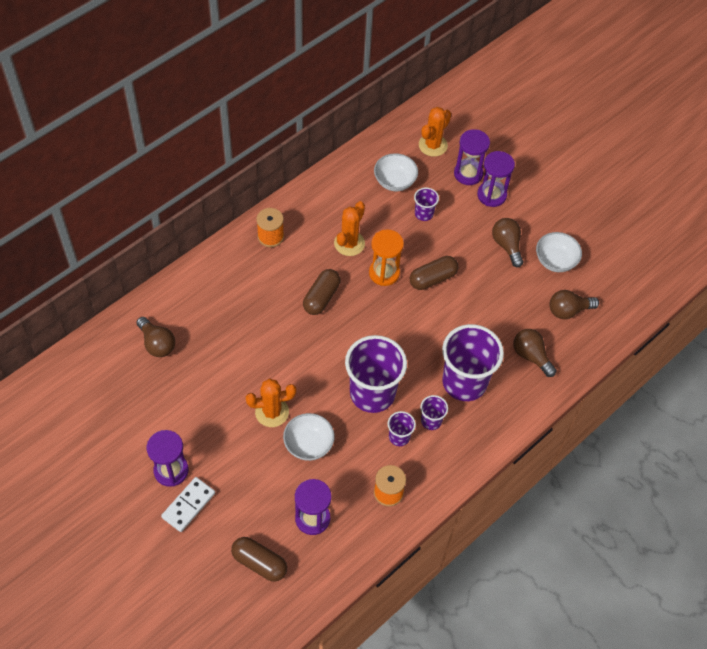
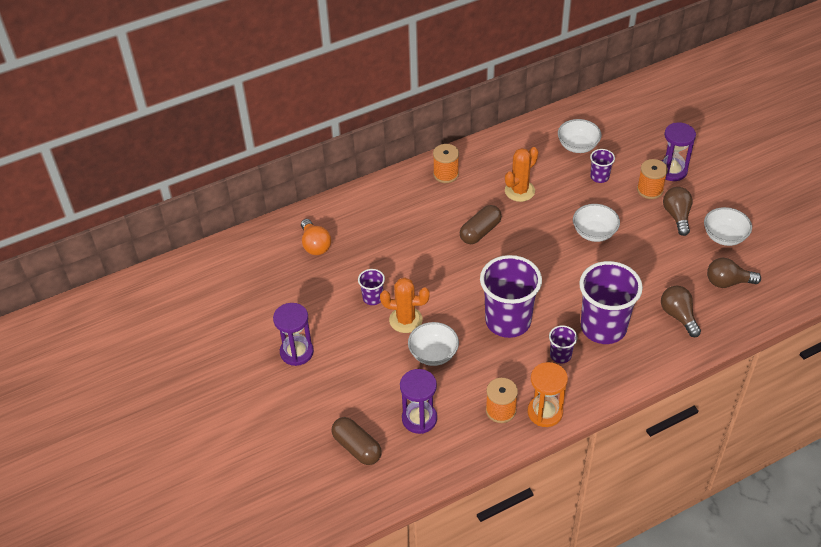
camera: 20 degrees right, 10 degrees down
brown light bulb [137,317,175,357] -> orange light bulb [301,219,331,255]
white domino [161,477,215,532] -> none
orange hourglass [369,230,404,286] -> orange hourglass moved to [528,362,568,427]
purple cup [388,411,416,446] -> purple cup moved to [358,269,385,305]
brown capsule [410,256,458,290] -> white bowl [573,204,620,242]
orange cactus [419,107,451,157] -> none
purple hourglass [454,129,490,185] -> none
none -> orange spool [637,159,668,199]

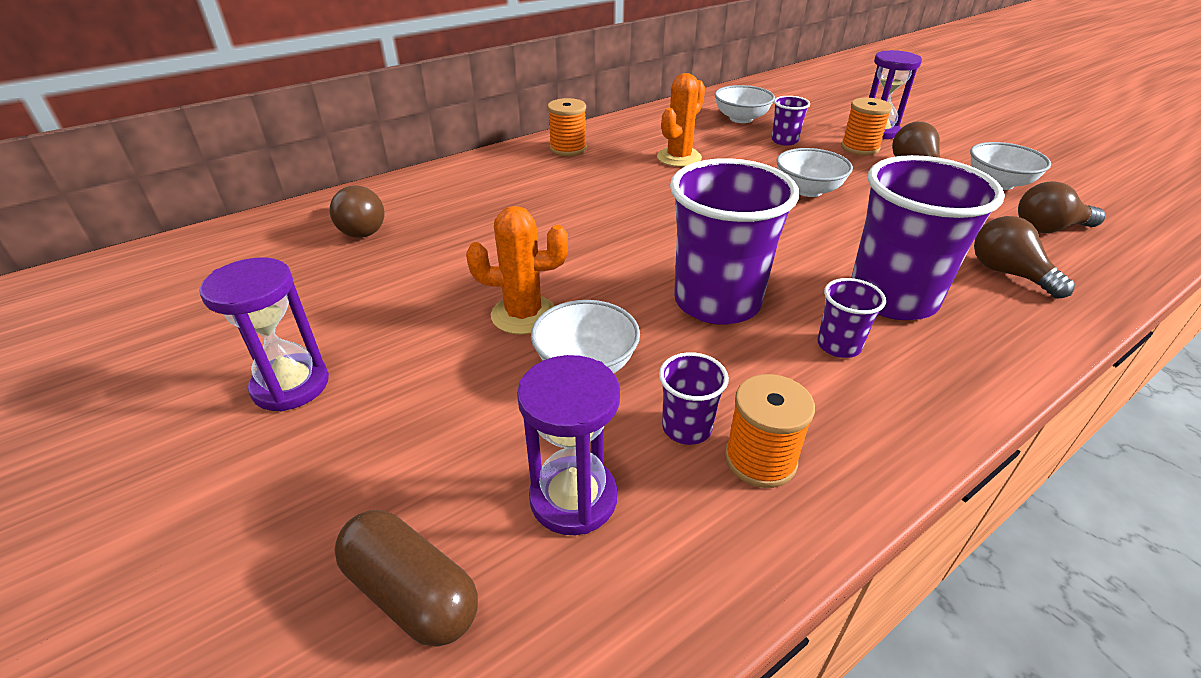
camera: 10 degrees left, 10 degrees down
orange light bulb [301,219,331,255] -> brown light bulb [330,185,385,238]
purple cup [358,269,385,305] -> purple cup moved to [659,352,729,445]
brown capsule [460,205,502,244] -> none
orange hourglass [528,362,568,427] -> none

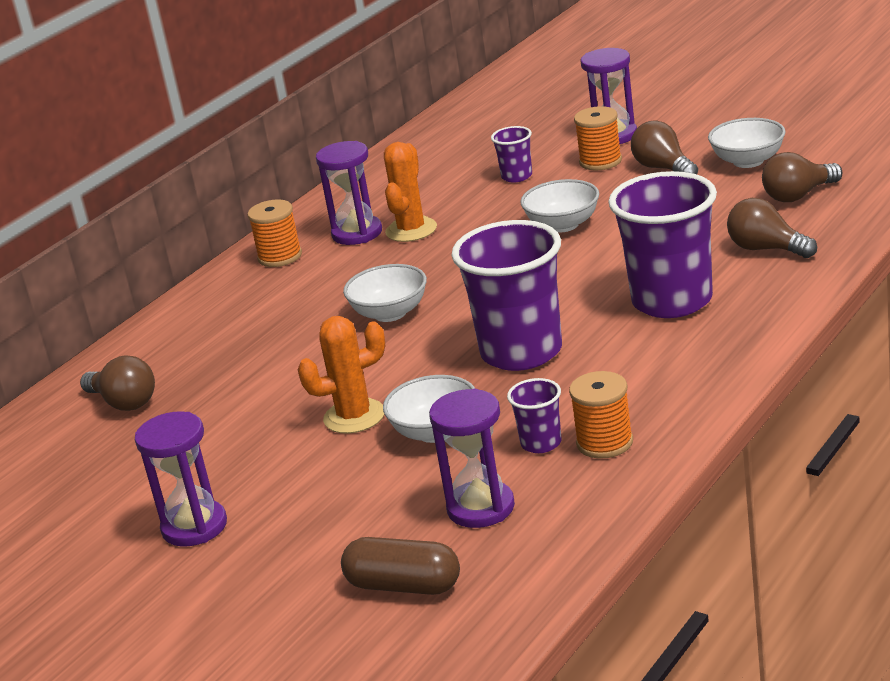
camera: 15 degrees left, 10 degrees down
white bowl [715,85,775,123] -> white bowl moved to [343,264,427,322]
purple cup [818,278,886,358] -> none
none -> purple hourglass [316,141,382,245]

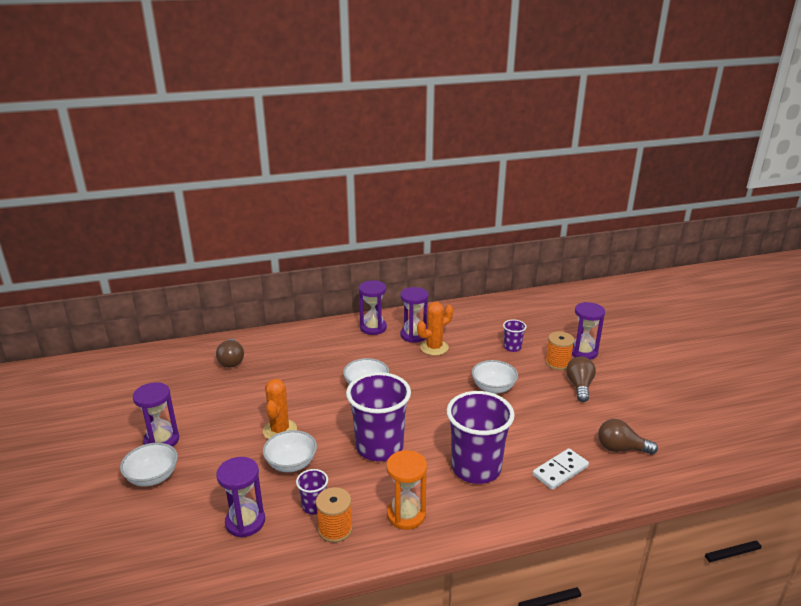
camera: 35 degrees right, 0 degrees up
orange spool [248,200,302,267] -> purple hourglass [359,280,387,335]
orange cactus [298,316,385,434] -> orange cactus turned 75 degrees clockwise [263,378,297,439]
brown capsule [341,537,460,595] -> none
white bowl [708,118,786,168] -> white bowl moved to [120,443,178,487]
brown light bulb [727,198,817,258] -> white domino [533,448,589,490]
none -> orange hourglass [386,450,427,530]

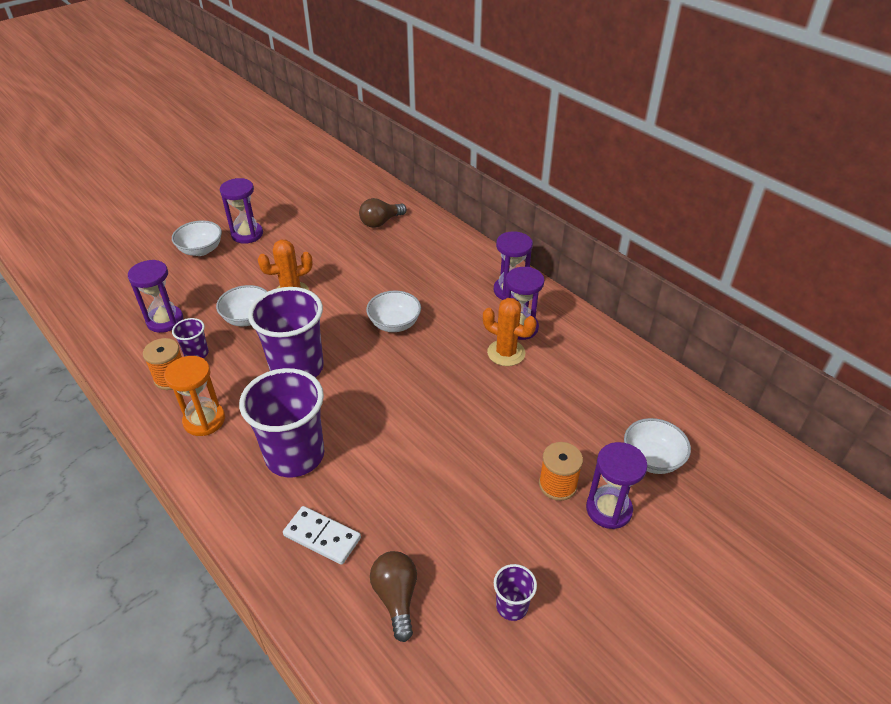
camera: 65 degrees right, 15 degrees up
white bowl [472,360,518,394] -> white bowl moved to [624,418,691,474]
purple cup [503,319,527,352] -> purple cup moved to [494,564,537,621]
brown light bulb [566,356,596,402] -> none

